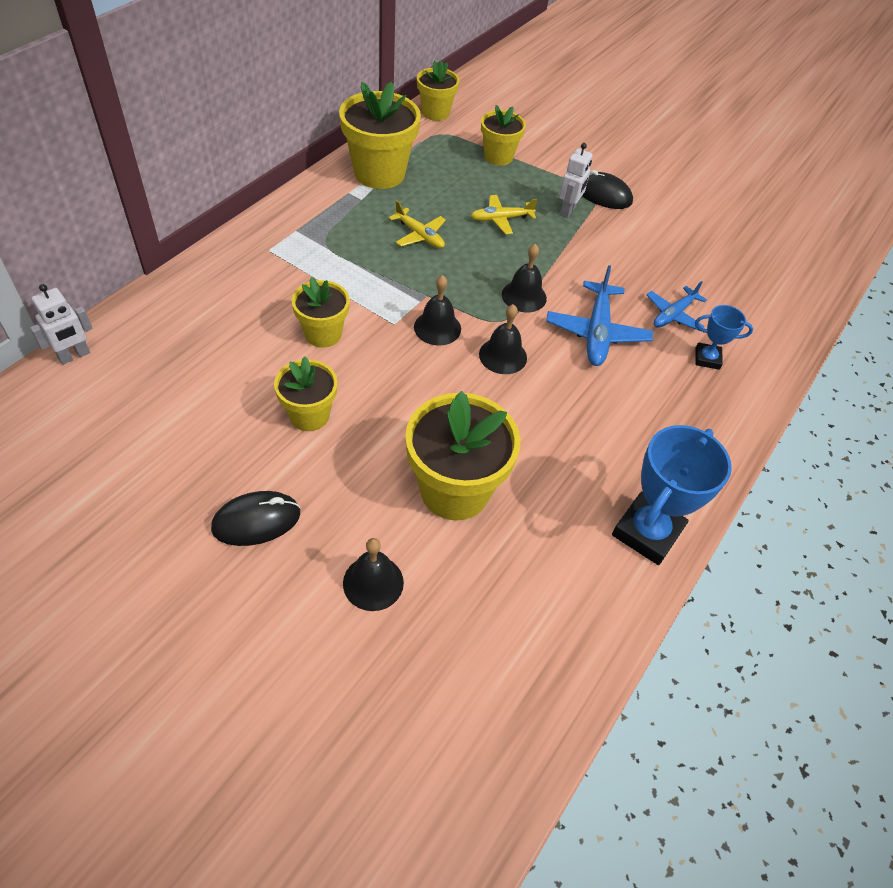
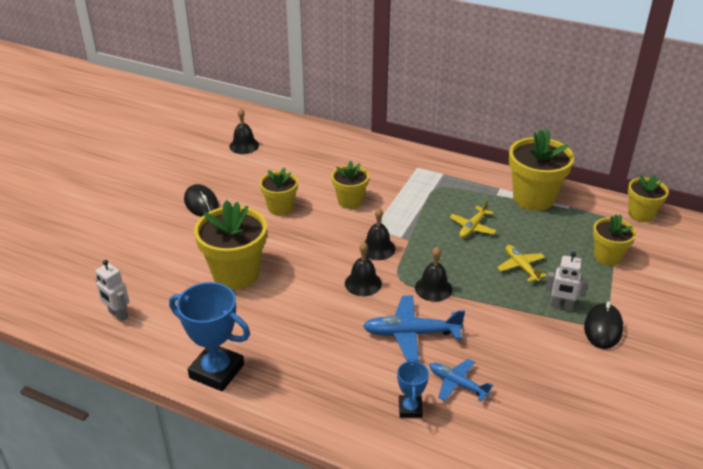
camera: 85 degrees right, 15 degrees down
white robot [30,284,93,365] -> white robot moved to [96,260,129,322]
black bell [343,538,404,611] -> black bell moved to [229,108,259,154]

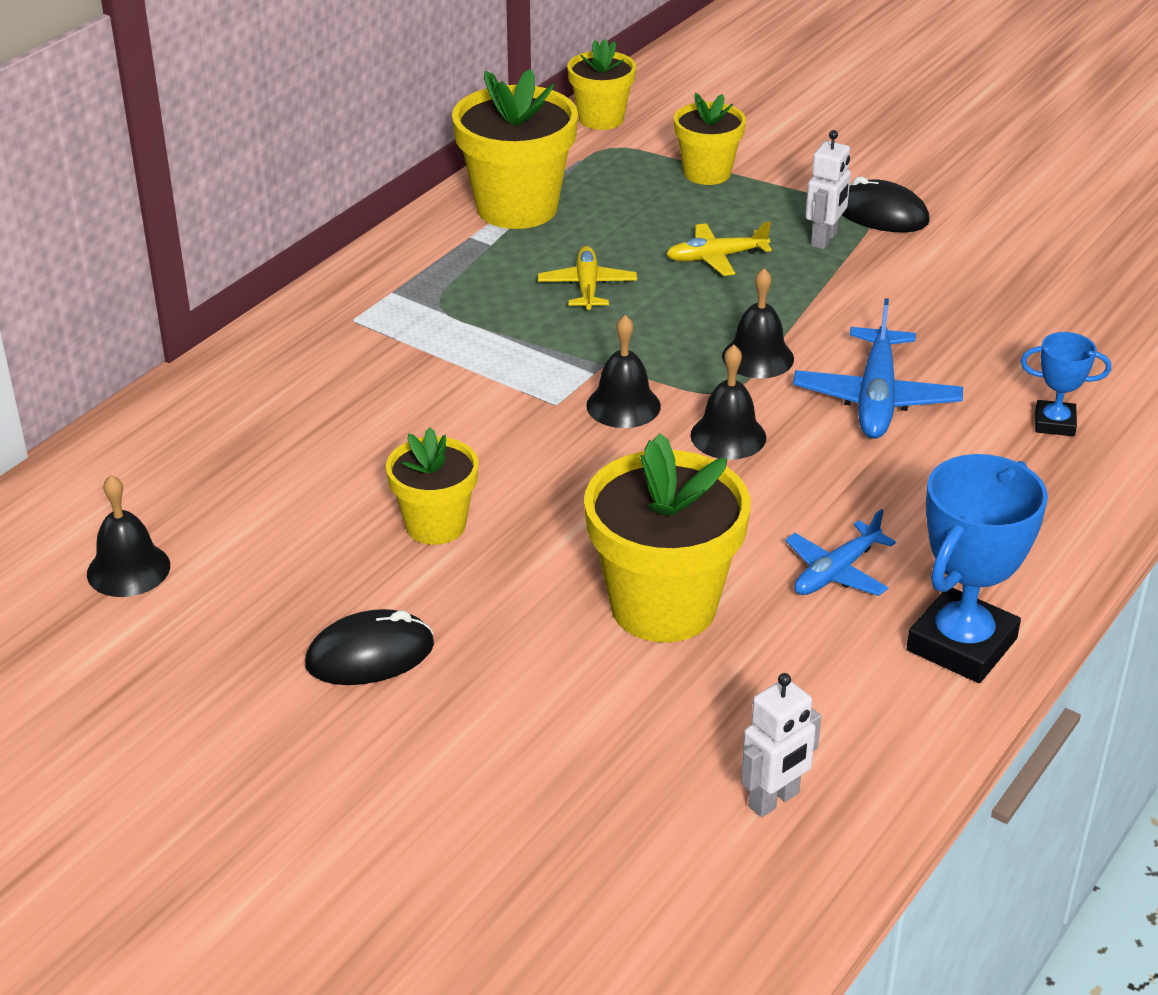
camera: 80 degrees left, 0 degrees up
yellow flower pot [331,160,369,209] -> none
blue plane [430,358,493,402] -> blue plane moved to [785,509,896,596]
yellow plane [450,200,496,238] -> yellow plane turned 135 degrees counterclockwise [538,246,637,310]

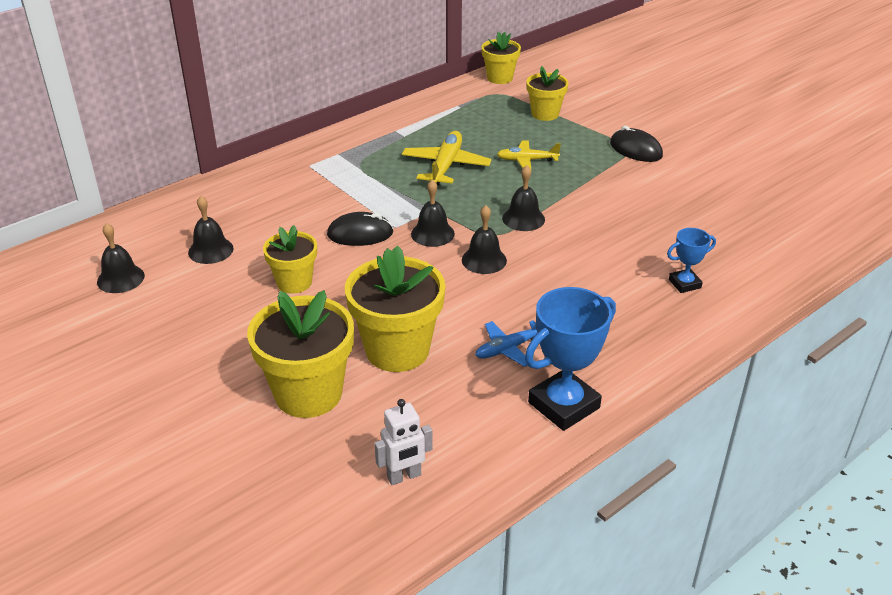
camera: 15 degrees right, 0 degrees up
black mouse [305,609,434,685] -> black mouse moved to [327,212,394,246]
yellow flower pot [452,69,578,229] -> yellow flower pot moved to [247,290,354,418]
yellow plane [538,246,637,310] -> yellow plane [402,131,492,185], size x1.56
blue plane [793,298,963,439] -> none
white robot [806,130,851,249] -> none
blue trophy [1021,332,1111,436] -> blue trophy turned 45 degrees counterclockwise [667,228,716,293]
none -> black bell [188,196,234,264]

